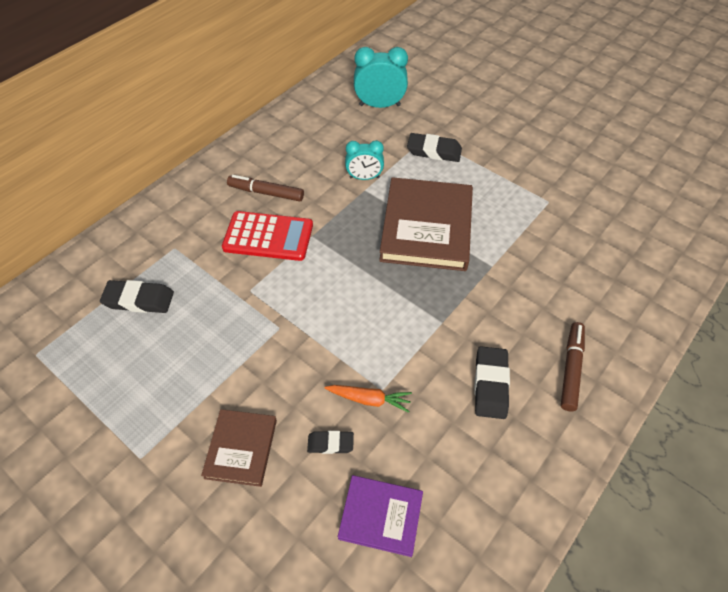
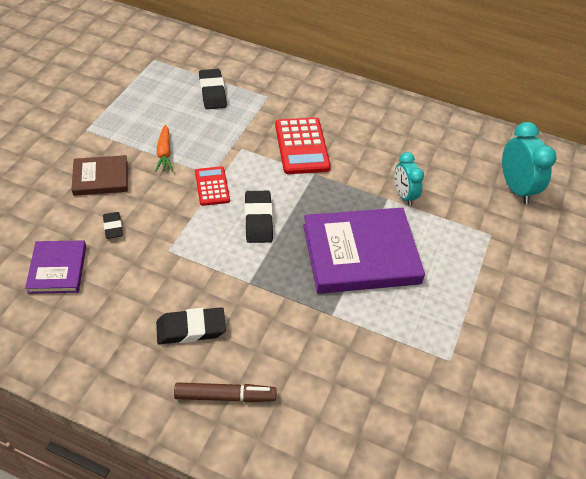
camera: 70 degrees right, 5 degrees down
brown marker [227,175,304,201] -> none
orange carrot [325,385,412,413] -> orange carrot moved to [155,124,173,171]
brown book [379,177,473,271] -> purple book [303,208,425,294]
black eraser [407,133,462,162] -> black eraser moved to [245,191,273,243]
none -> red calculator [195,166,230,206]

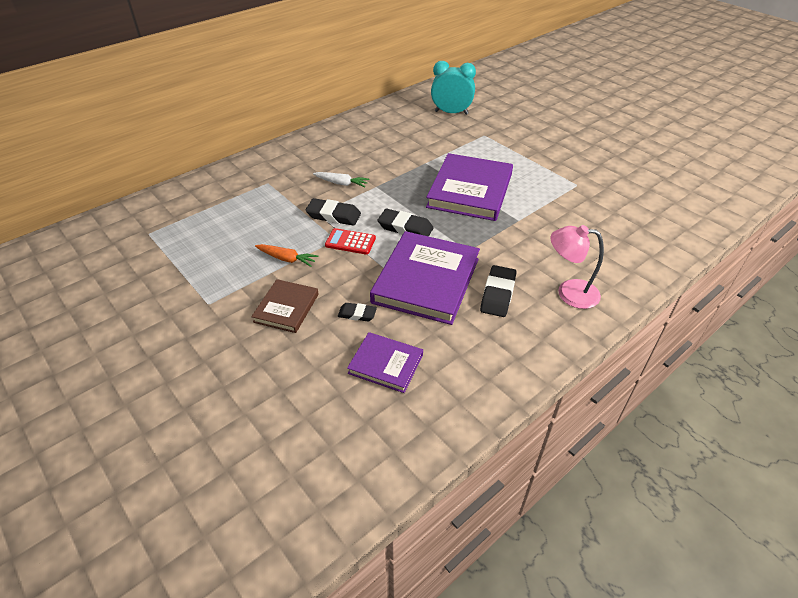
camera: 60 degrees left, 5 degrees down
brown marker [174,382,277,402] -> pink lamp [550,225,604,309]
black eraser [199,69,227,109] -> black eraser moved to [305,198,361,226]
red calculator [275,117,331,174] -> white carrot [313,172,369,187]
turquoise clock [395,152,424,206] -> none
none -> purple book [370,231,480,325]

